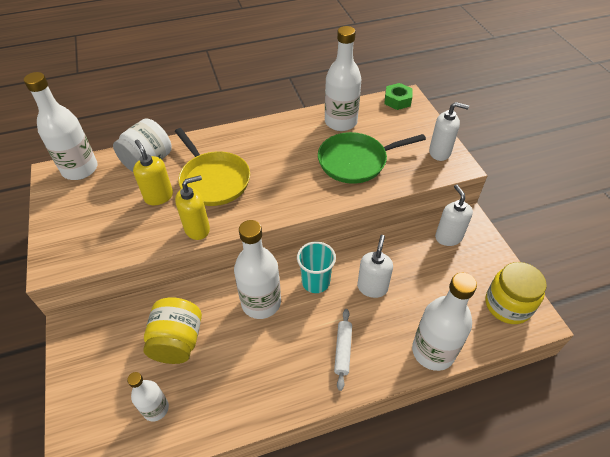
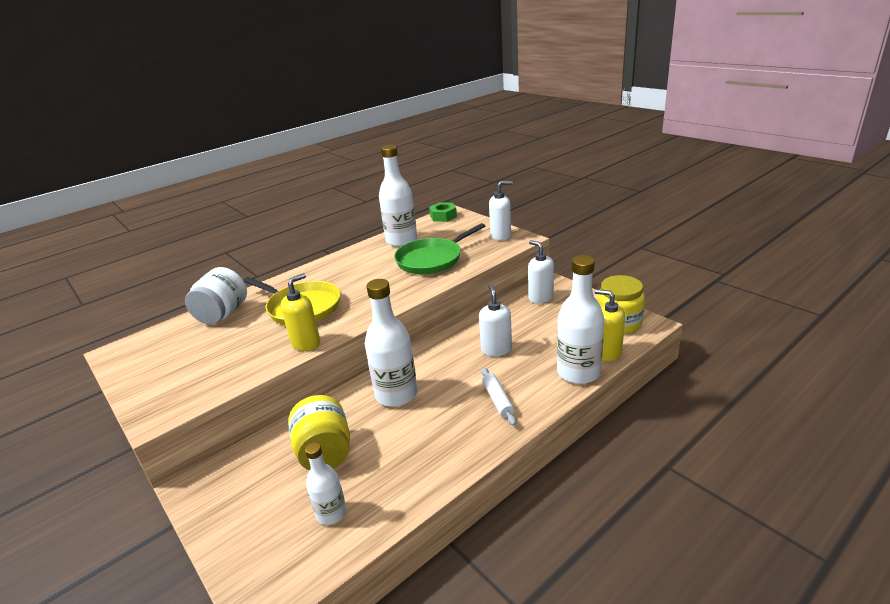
camera: 20 degrees left, 20 degrees down
white bottle [24,72,98,180] -> none
yellow soap dispenser [133,139,173,205] -> yellow soap dispenser moved to [595,289,625,361]
turquoise cup [297,242,336,293] -> none

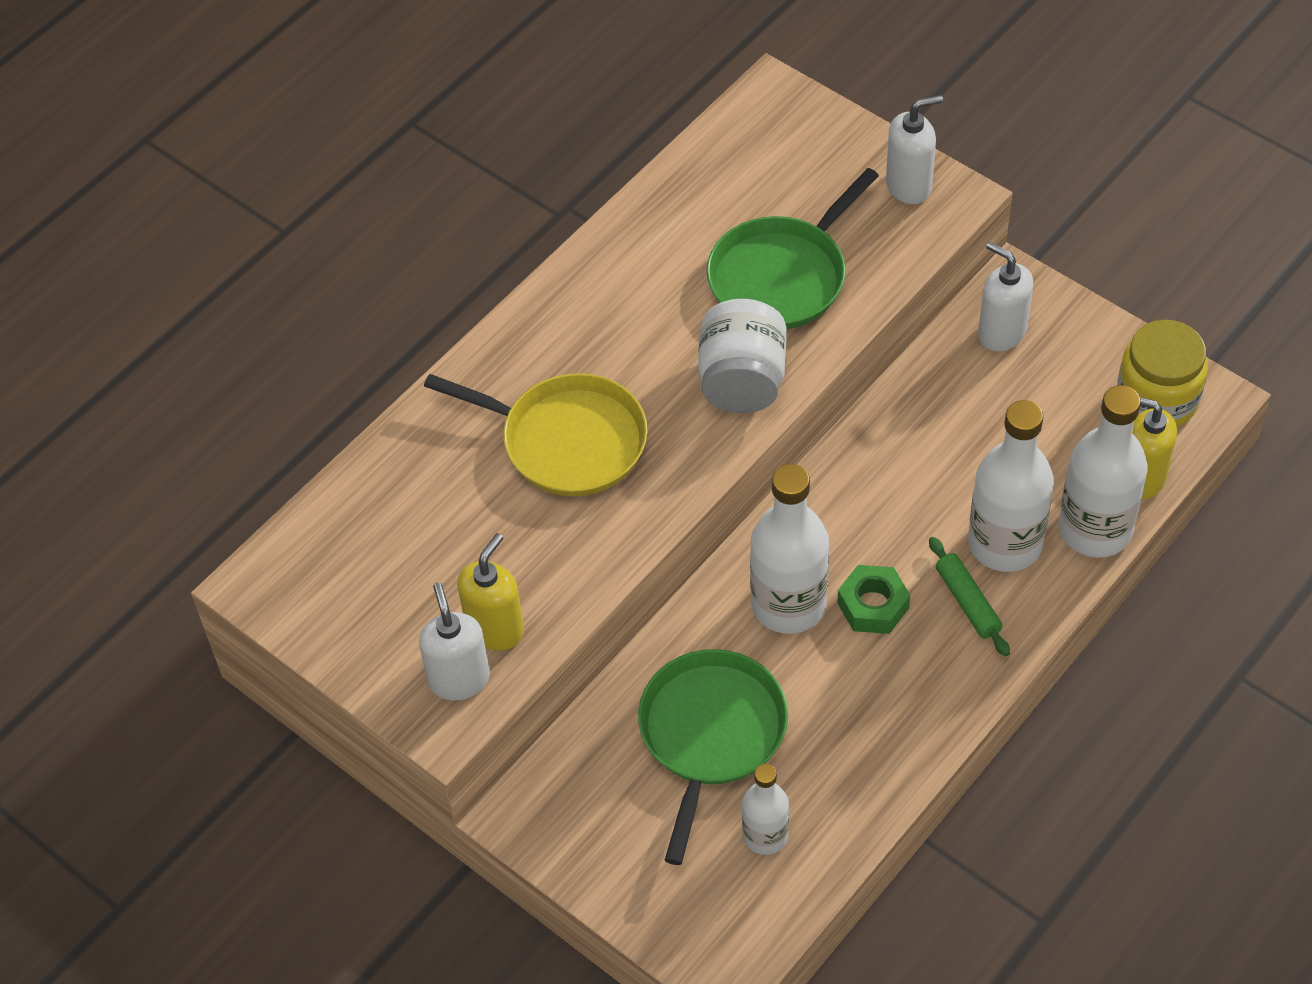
camera: 10 degrees left, 25 degrees up
white jar [185,267,247,324] -> white jar moved to [698,299,787,413]
yellow soap dispenser [281,273,320,351] -> yellow soap dispenser moved to [457,533,524,650]
yellow jar [288,395,350,470] -> green pan [638,649,788,865]
white bottle [379,145,417,247] -> white bottle moved to [968,400,1054,572]
green nut [429,202,457,222] -> green nut moved to [837,565,910,634]
white soap dispenser [479,284,512,357] -> white soap dispenser moved to [419,583,490,701]
white rolling pin [481,367,516,426] -> green rolling pin [929,537,1010,657]

